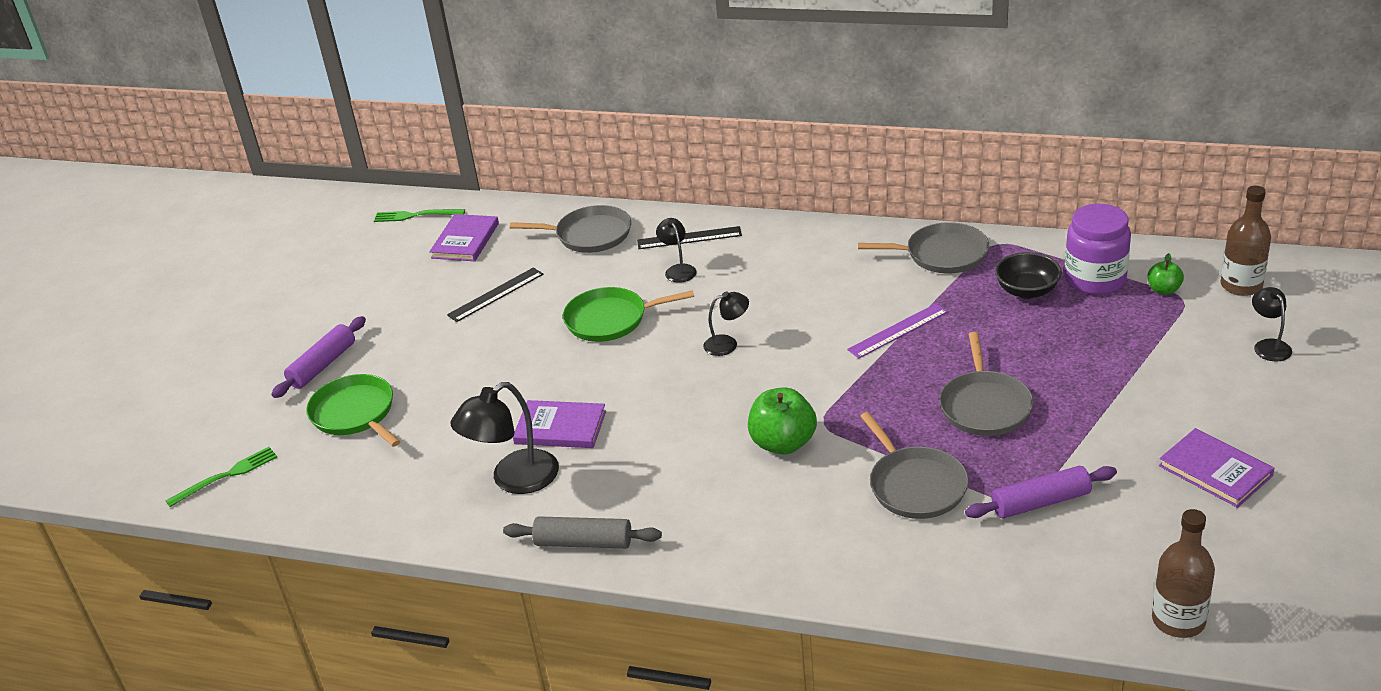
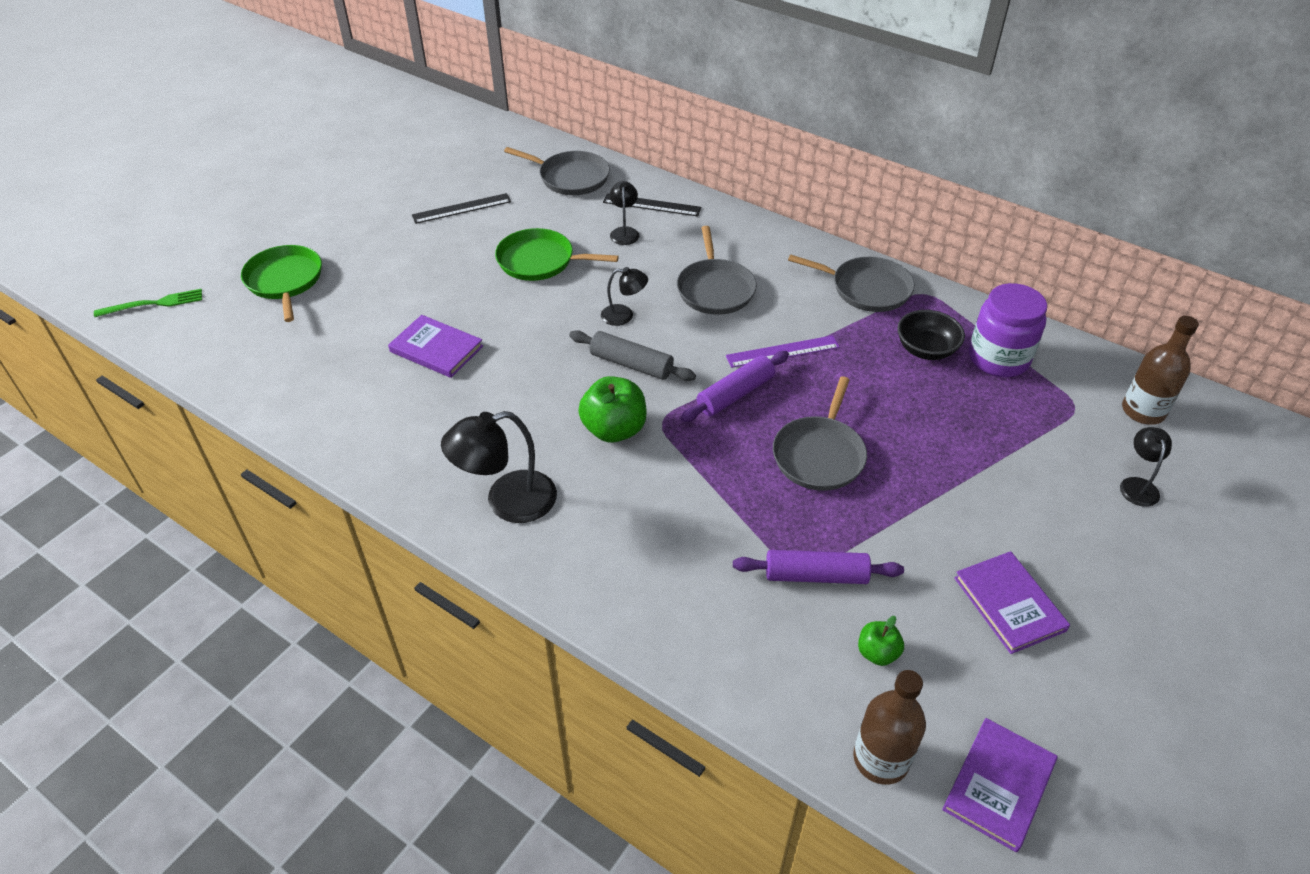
camera: 15 degrees right, 10 degrees up
purple rolling pin [271,316,366,398] -> purple rolling pin moved to [680,351,789,422]
green fork [374,209,465,222] -> none
purple book [429,214,499,261] -> purple book moved to [942,718,1058,852]
black lamp [450,382,559,494] -> black lamp moved to [441,411,557,523]
grey rolling pin [503,516,662,549] -> grey rolling pin moved to [569,330,696,381]
grey pan [860,412,969,519] -> grey pan moved to [677,226,757,315]
green apple [1148,253,1184,295] -> green apple moved to [858,616,904,666]

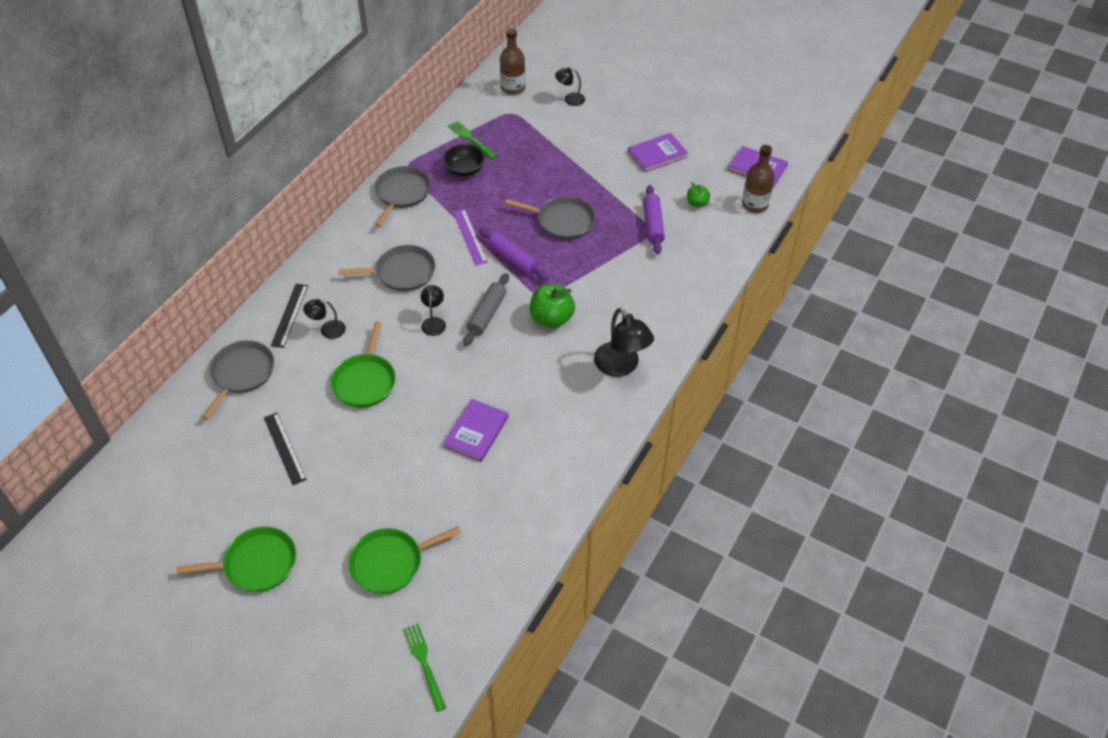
camera: 95 degrees left, 5 degrees up
purple jar [969,283,1047,377] -> green fork [448,121,497,159]
none -> green pan [176,526,296,592]

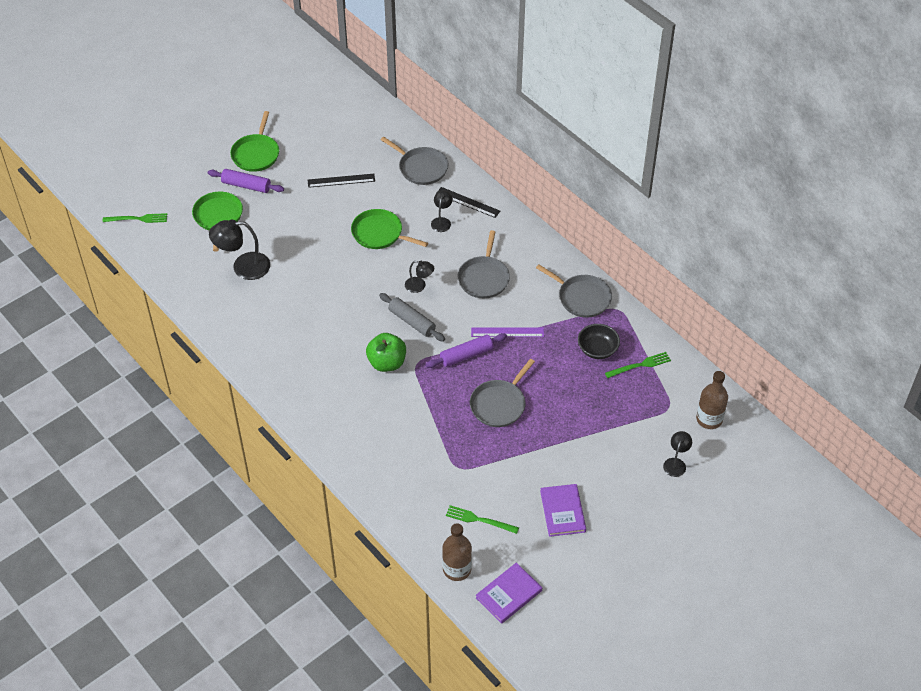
camera: 110 degrees right, 0 degrees up
purple book [444,399,509,462] -> none
black lamp [594,307,654,377] -> black lamp moved to [209,220,270,280]
purple rolling pin [643,185,665,254] -> purple rolling pin moved to [208,169,284,193]
green apple [687,182,710,207] -> green fork [446,505,519,534]

